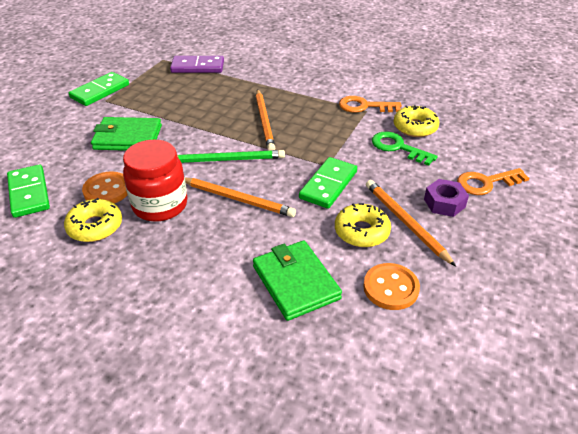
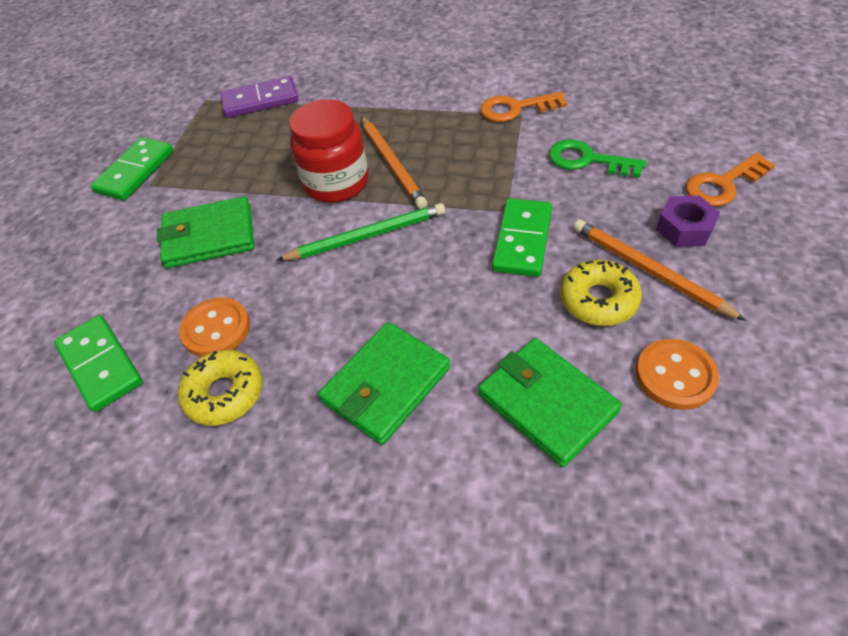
camera: 10 degrees left, 10 degrees up
red jar [123,140,187,222] -> red jar moved to [289,99,369,203]
orange pencil [185,178,296,217] -> none
yellow donut [393,105,439,137] -> none
none -> green wallet [318,322,450,445]

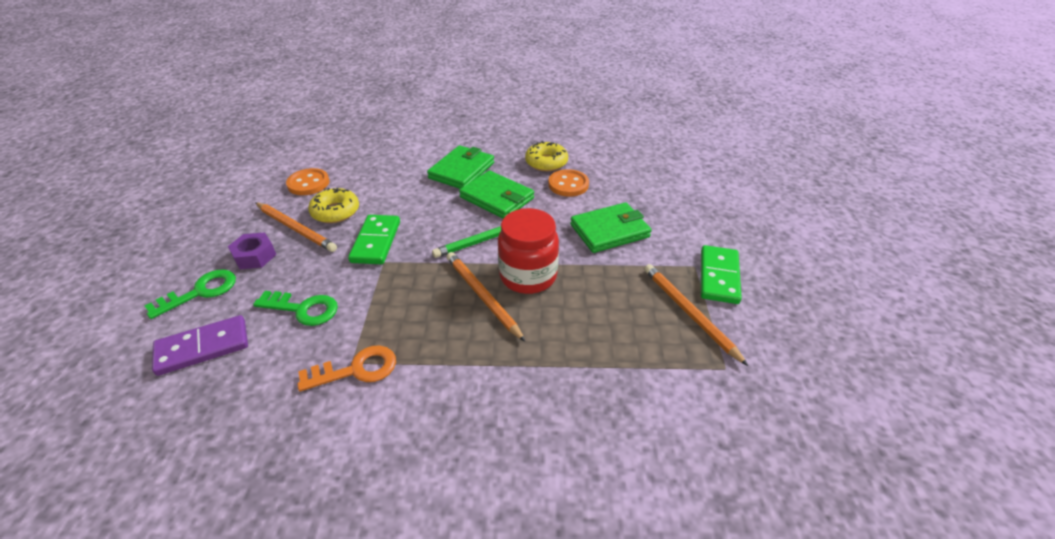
camera: 165 degrees right, 10 degrees down
green domino [54,315,143,412] -> none
purple domino [221,76,299,118] -> purple domino moved to [152,315,248,376]
green wallet [478,338,622,467] -> green wallet moved to [459,170,534,218]
orange key [686,153,775,206] -> green key [145,269,236,319]
none -> orange pencil [644,264,748,366]

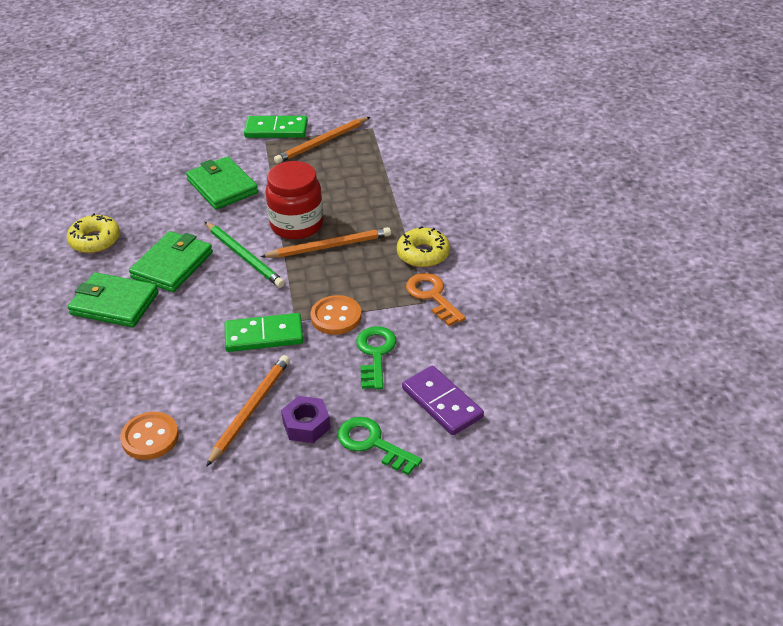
camera: 100 degrees left, 0 degrees up
yellow donut [308,188,359,223] -> yellow donut moved to [397,226,450,268]
orange pencil [446,252,525,342] -> orange pencil turned 150 degrees counterclockwise [260,227,391,258]
orange button [548,169,589,197] -> orange button moved to [310,295,361,335]

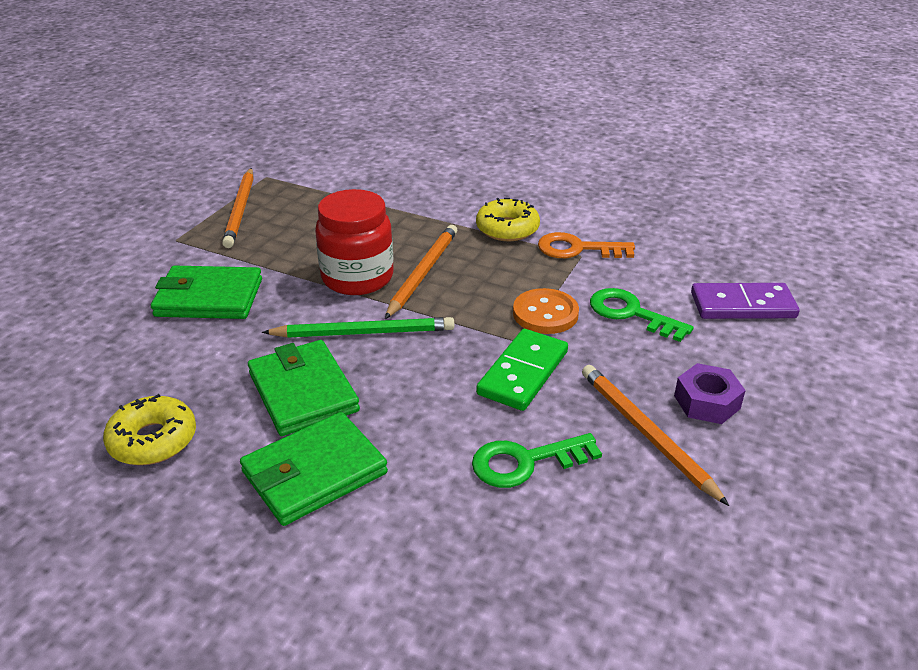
camera: 55 degrees left, 5 degrees down
orange button [120,412,179,460] -> none
green domino [244,116,308,138] -> none
green key [337,417,422,475] -> green key moved to [472,433,602,488]

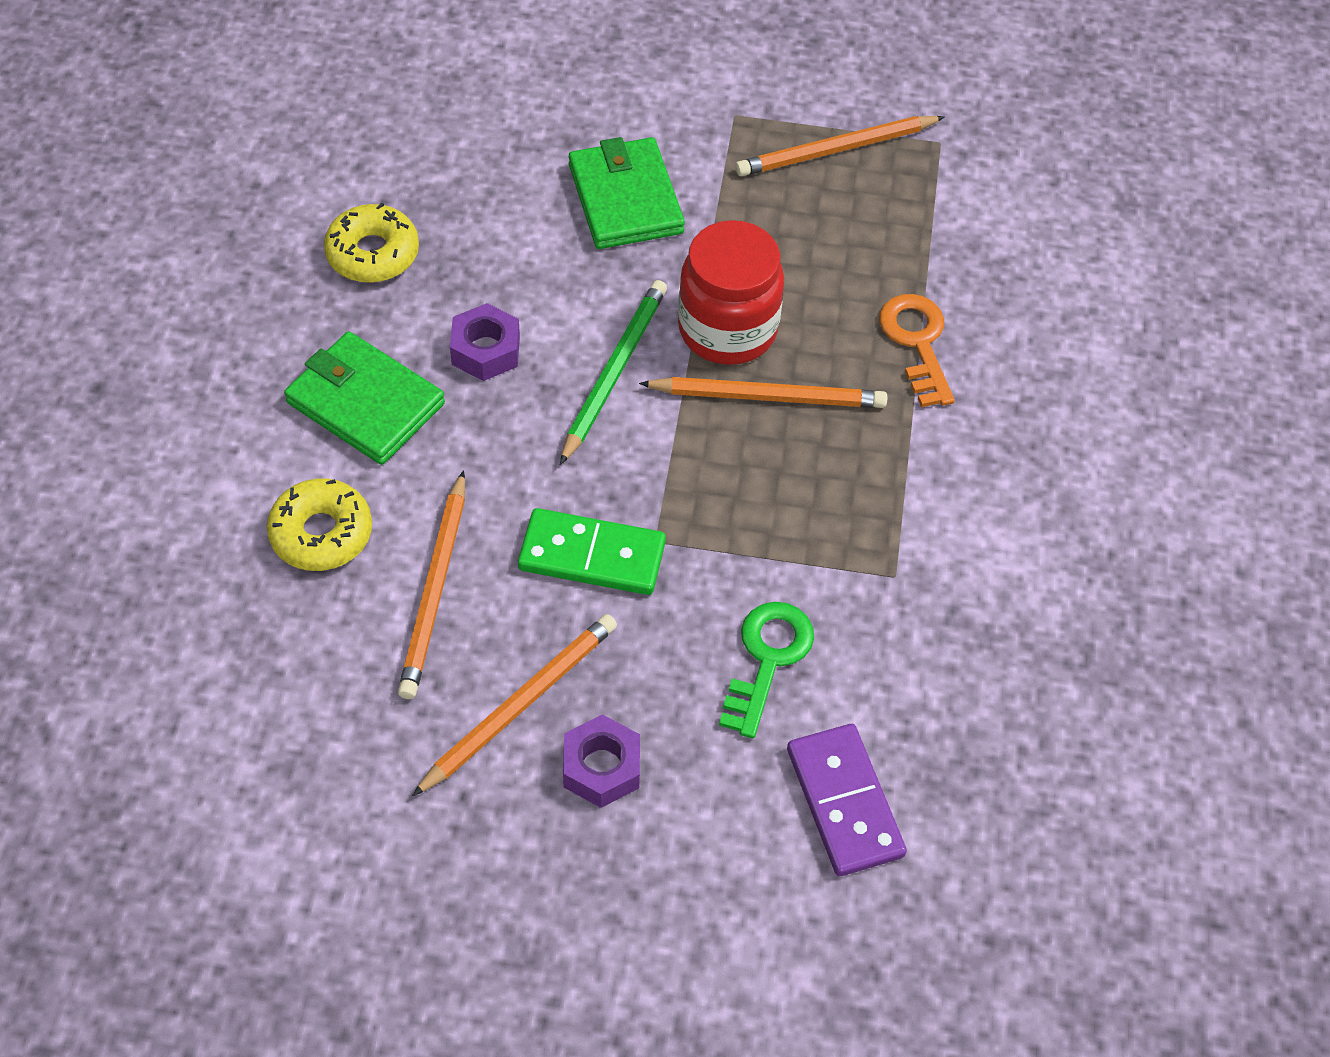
camera: 70 degrees right, 20 degrees up
green wallet [248,340,360,436] -> purple nut [450,303,520,381]
green pencil [262,317,454,338] -> green pencil turned 135 degrees counterclockwise [560,280,667,465]
green key [472,433,602,488] -> orange pencil [398,470,465,699]
yellow donut [476,198,540,241] -> yellow donut moved to [267,478,372,571]
orange button [513,288,579,334] -> none
orange key [538,232,635,258] -> orange key moved to [879,294,955,407]

